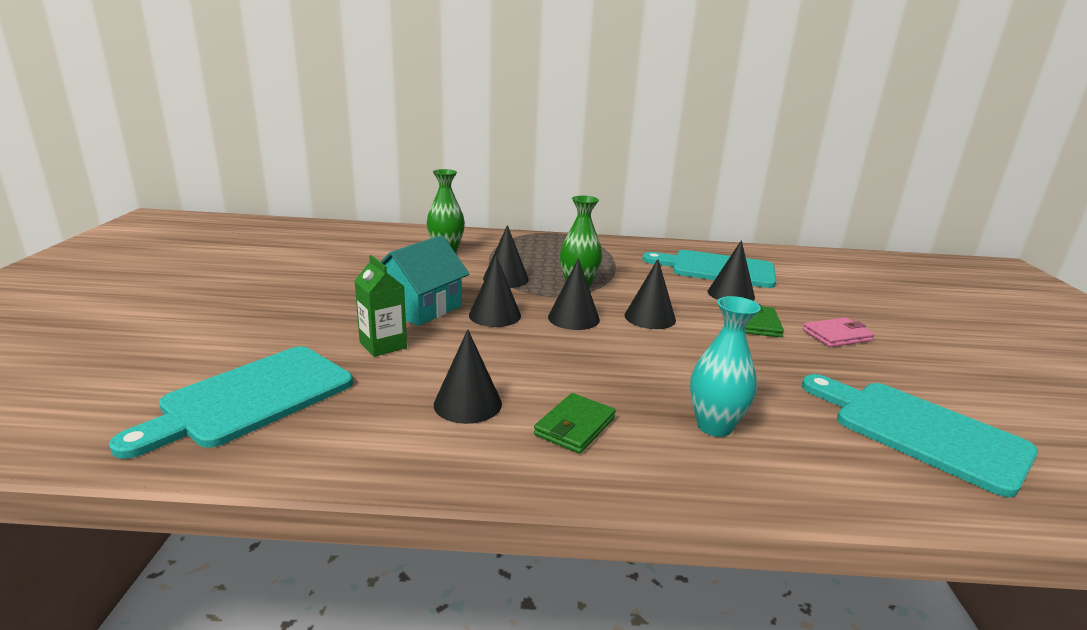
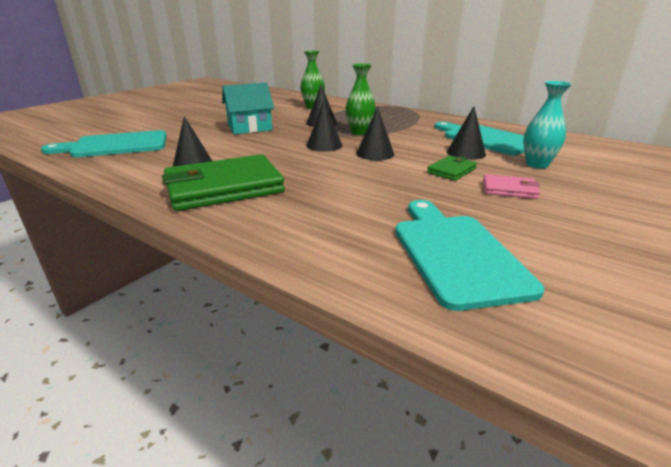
camera: 35 degrees right, 5 degrees up
green carton [355,255,407,357] -> none
black cone [469,255,521,327] -> none
green wallet [534,393,616,454] -> green wallet [162,154,285,211], size x2.14
turquoise vase [690,296,761,437] -> turquoise vase moved to [523,81,572,169]

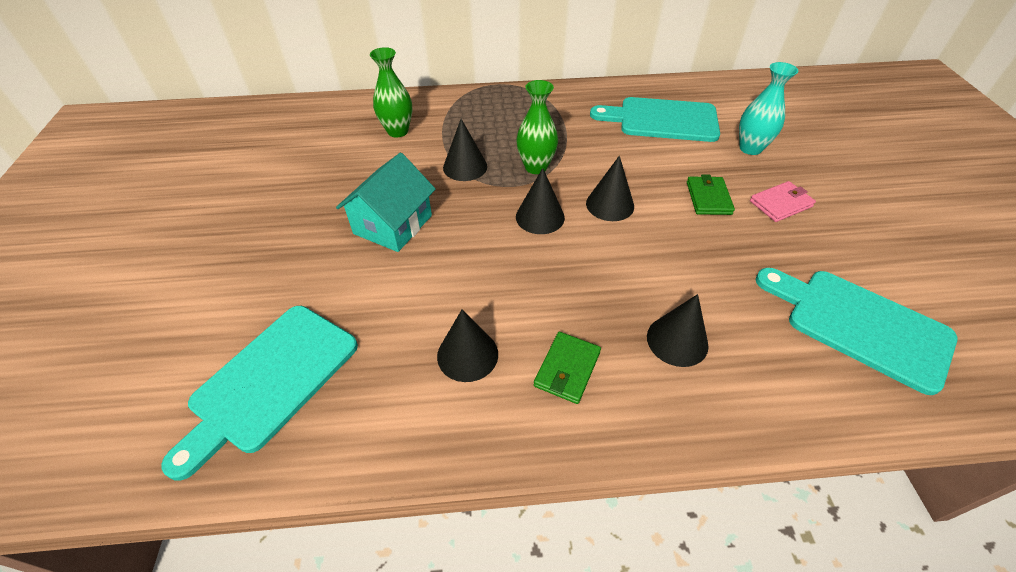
camera: 40 degrees left, 20 degrees up
green wallet [162,154,285,211] -> green wallet [534,332,601,404], size x0.47
black cone [447,106,486,160] -> black cone moved to [647,294,709,367]

